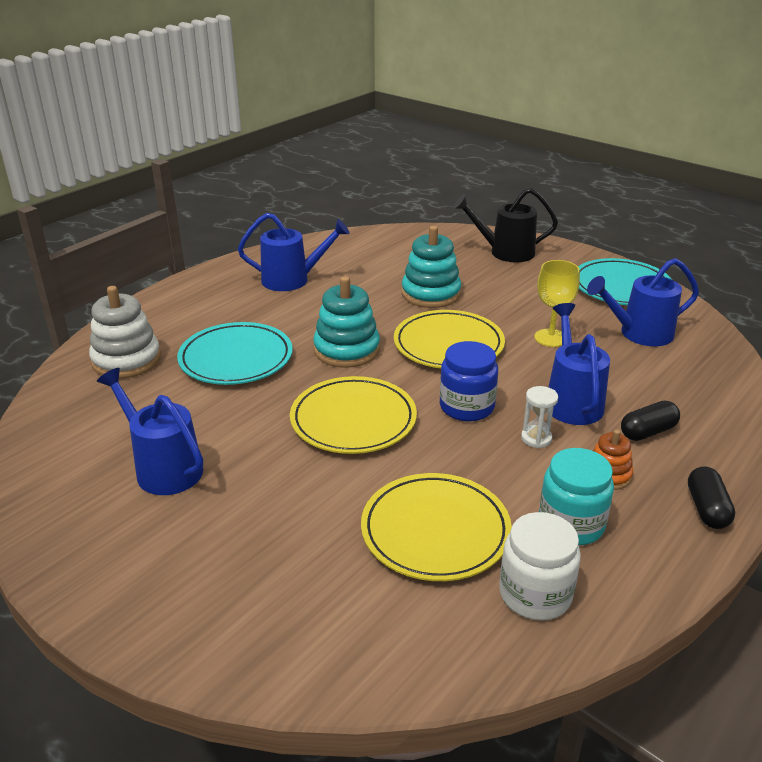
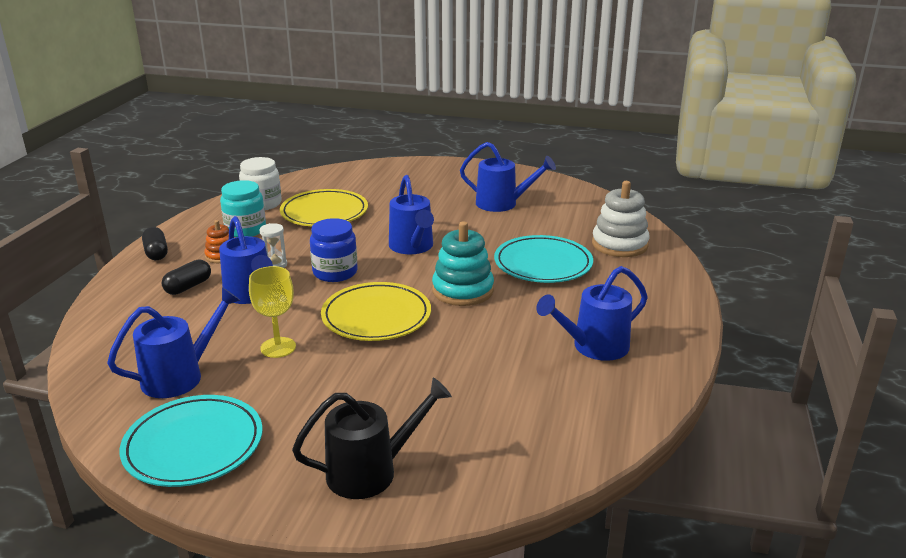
camera: 155 degrees right, 5 degrees down
yellow plate [290,376,417,454] -> blue watering can [389,175,434,254]
turquoise stacking toy [402,226,461,308] -> none

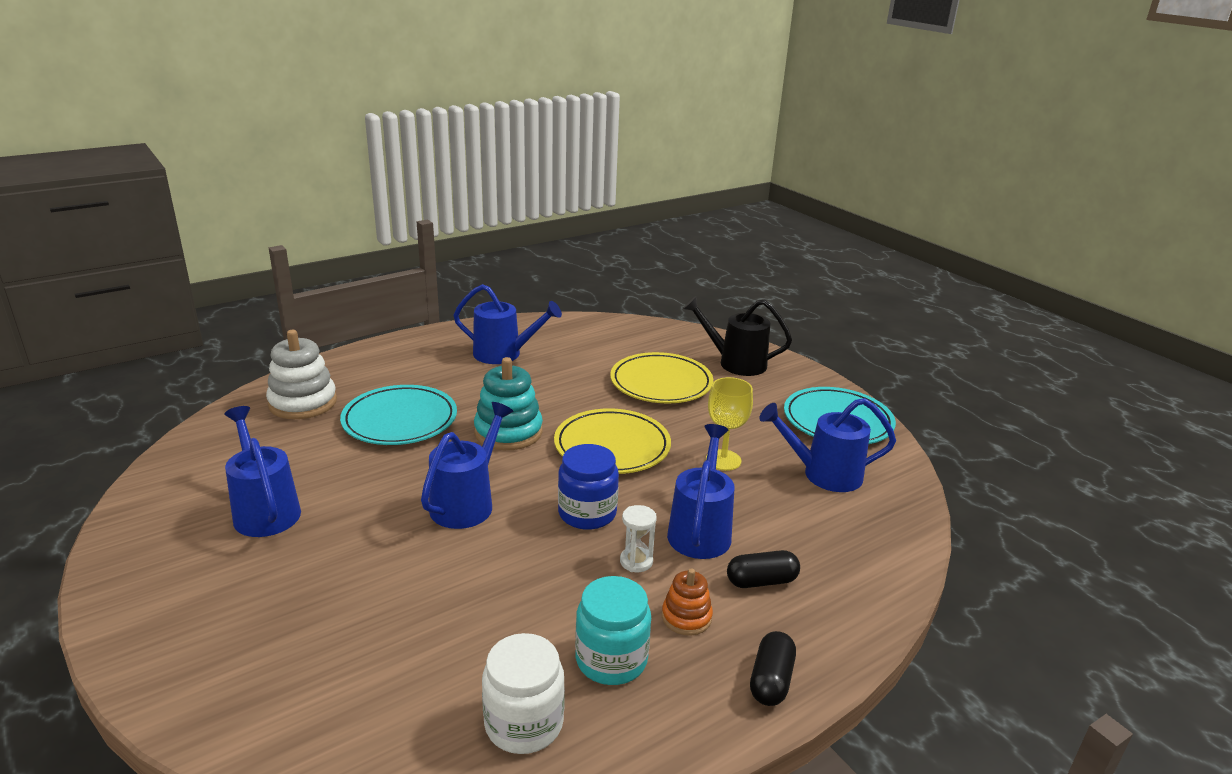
camera: 140 degrees left, 0 degrees up
yellow plate [280,189,368,226] -> yellow plate moved to [610,352,713,403]

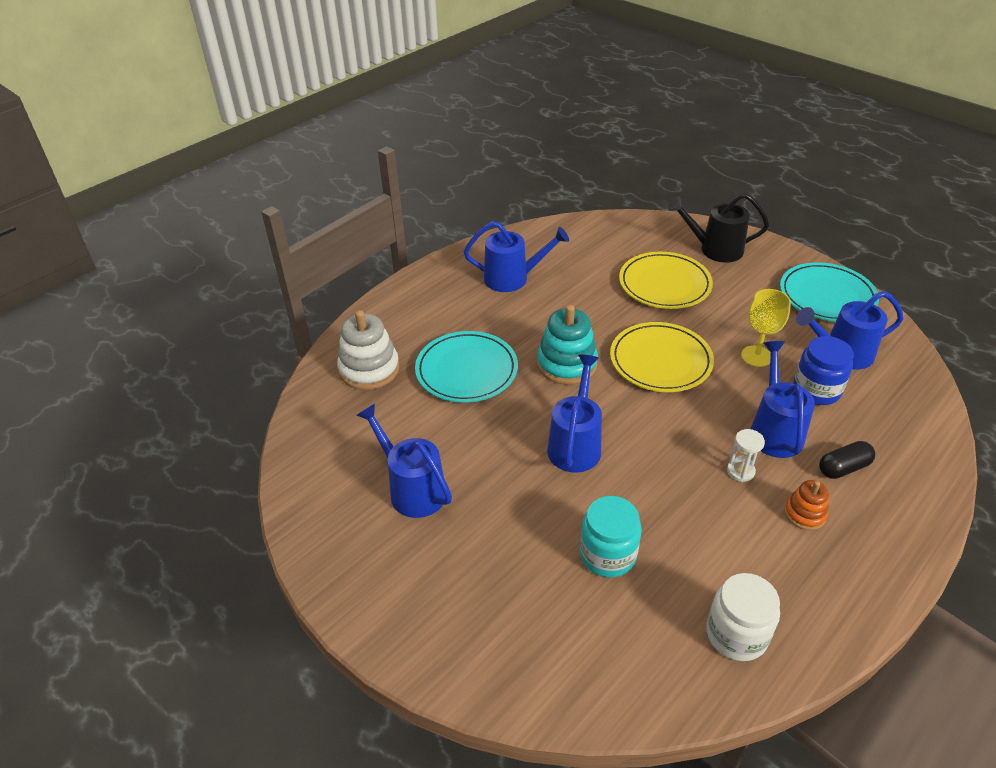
camera: 10 degrees left, 15 degrees up
blue jar [558,444,619,530] -> blue jar moved to [793,336,854,405]
turquoise jar [575,576,651,685] -> turquoise jar moved to [580,496,642,578]
black capsule [750,631,796,706] -> none

